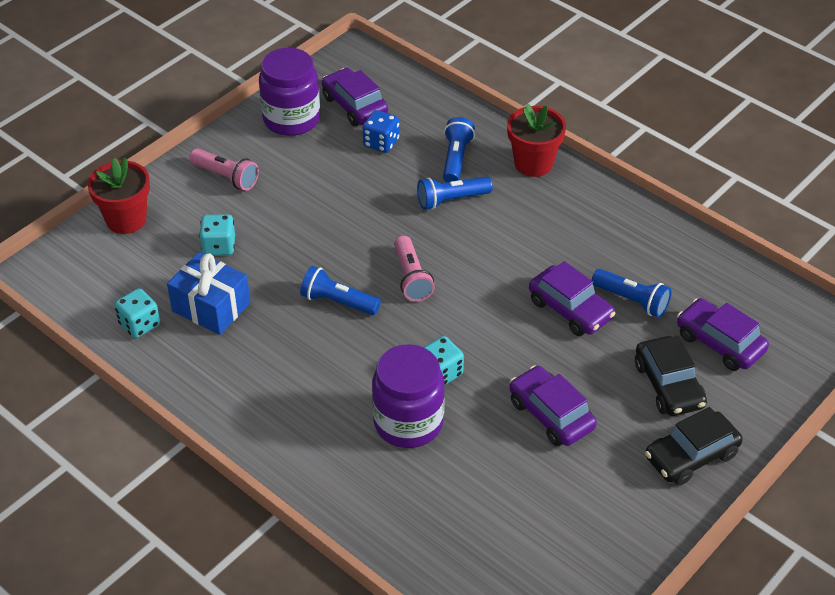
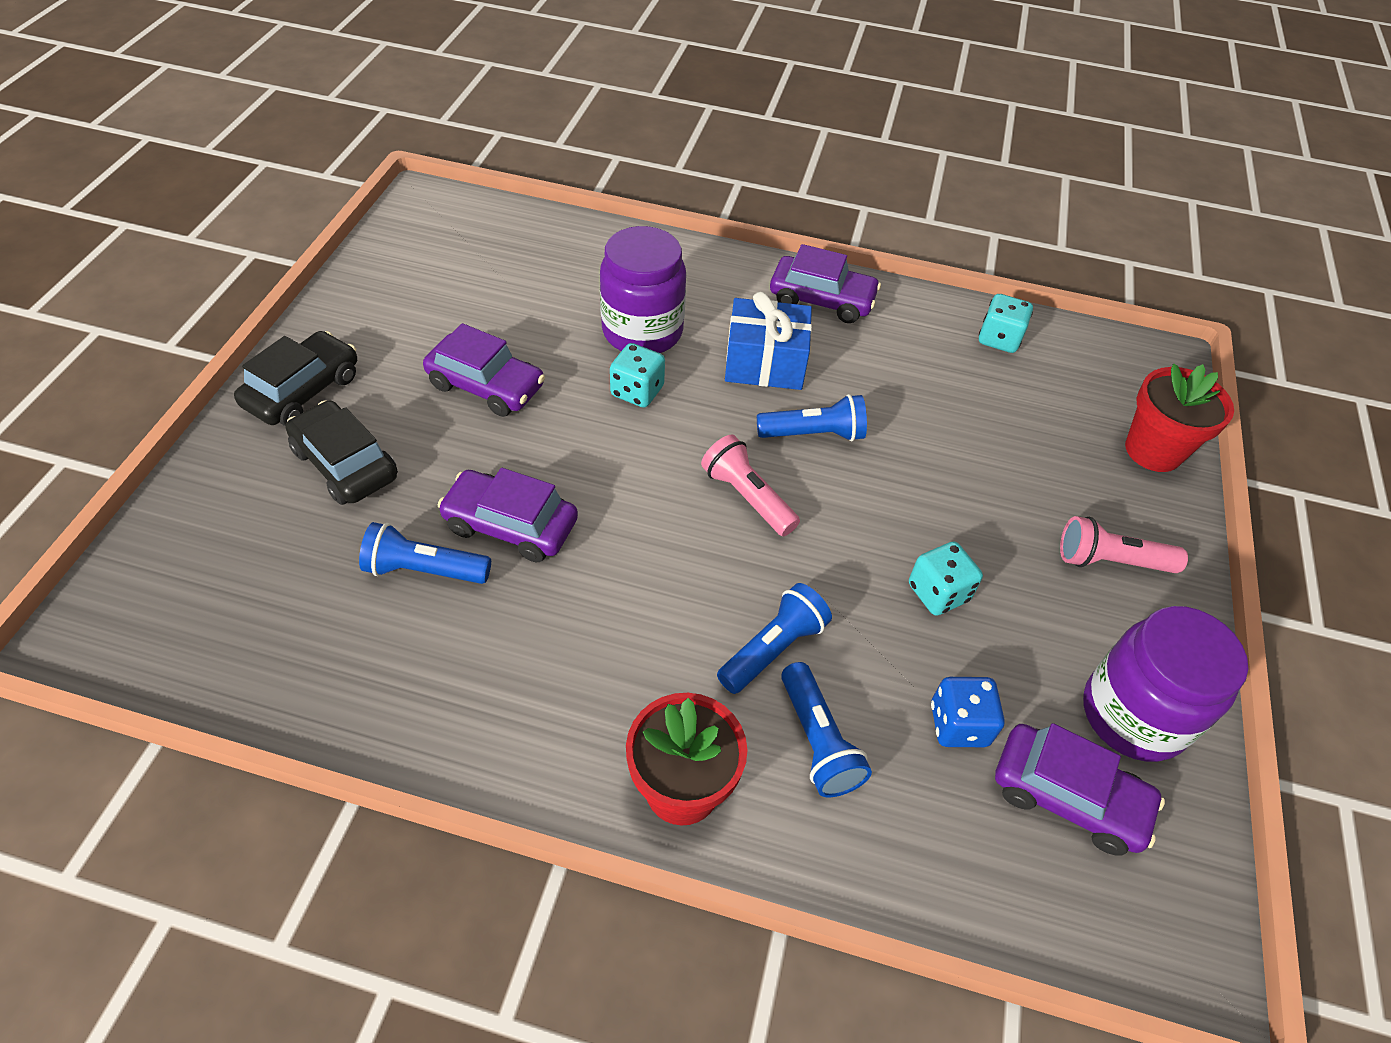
camera: 150 degrees right, 5 degrees up
blue gift [167,252,250,335] -> blue gift moved to [725,292,812,390]
turquoise dice [199,214,235,256] -> turquoise dice moved to [909,542,983,616]
purple car [677,298,769,371] -> purple car moved to [770,244,881,323]

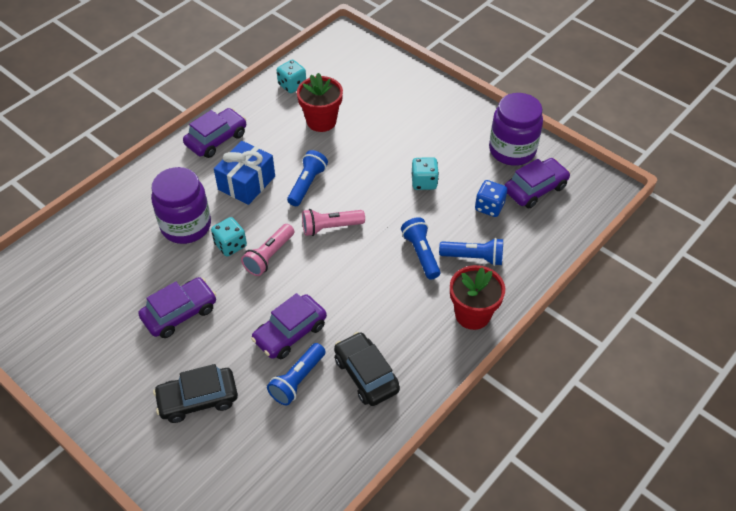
camera: 60 degrees left, 0 degrees up
black car [234,331,357,426] -> black car moved to [334,332,400,406]
pink flashlight [1060,516,1188,573] -> pink flashlight moved to [241,224,294,276]
red flower pot [1125,364,1234,472] -> red flower pot moved to [297,73,343,132]

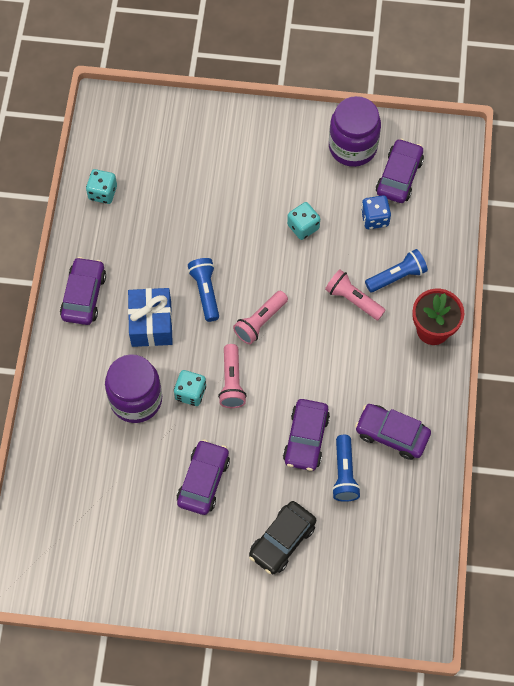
camera: 35 degrees left, 15 degrees up
red flower pot [297,73,343,132] -> none
black car [334,332,400,406] -> purple car [355,404,431,460]
blue flashlight [401,217,440,279] -> pink flashlight [325,269,386,320]

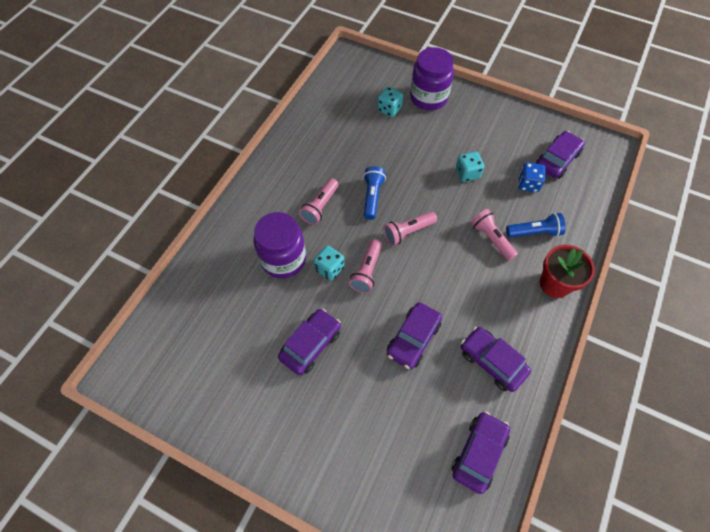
camera: 20 degrees right, 5 degrees down
purple car [60,257,106,325] -> purple car moved to [452,411,510,494]
turquoise dice [86,169,117,204] -> turquoise dice moved to [377,87,403,117]
blue gift [128,288,173,347] -> pink flashlight [299,178,339,225]
black car [249,501,316,574] -> none
purple jar [329,96,381,167] -> purple jar moved to [410,47,454,110]
blue flashlight [332,435,361,502] -> none

